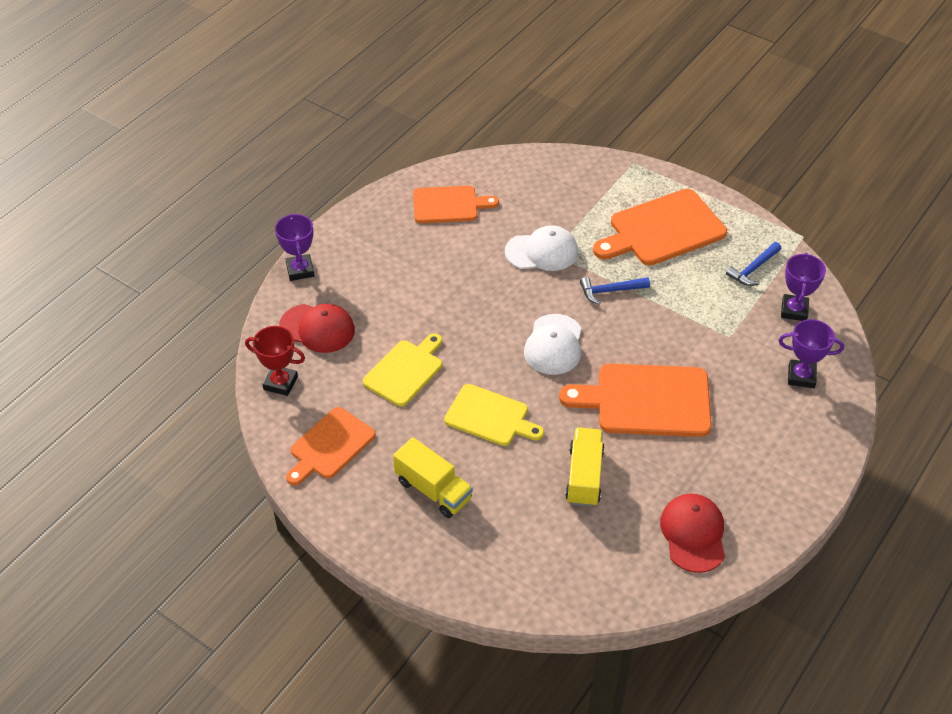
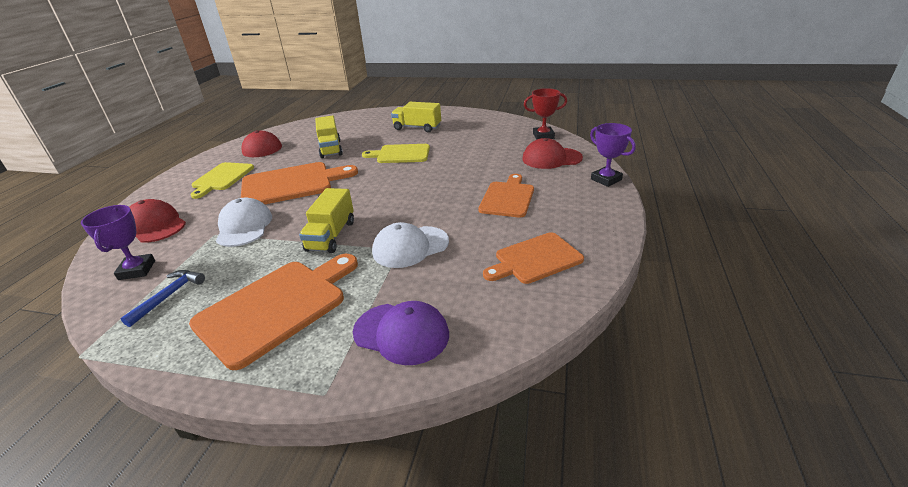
camera: 160 degrees right, 15 degrees down
orange cutting board [286,407,376,485] -> orange cutting board moved to [479,174,534,218]
yellow cutting board [363,333,442,406] -> yellow cutting board moved to [191,162,254,199]
white cap [524,314,581,375] -> white cap moved to [216,198,272,247]
blue hammer [580,277,650,304] -> yellow truck [299,188,354,253]
purple trophy [779,319,844,388] -> red cap [129,199,186,243]
none -> purple cap [353,301,449,365]

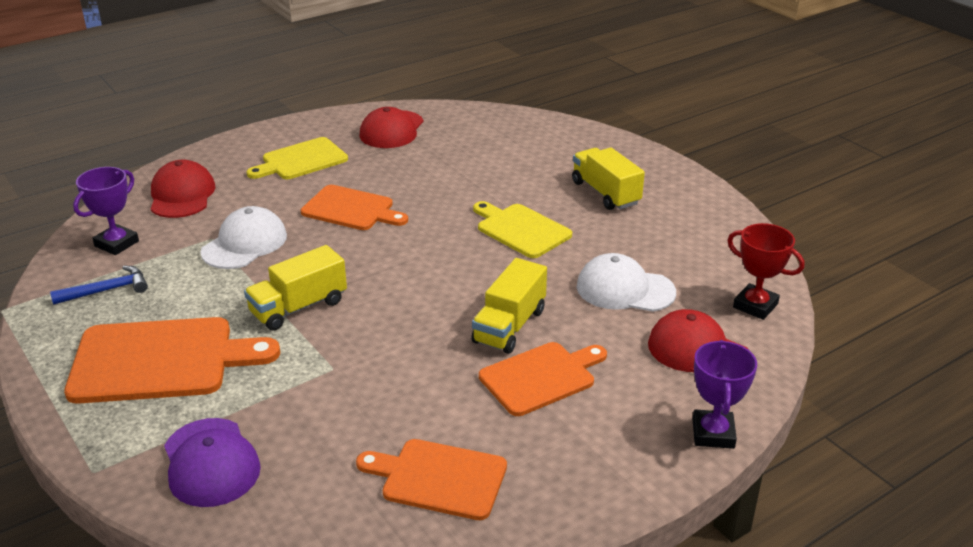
camera: 40 degrees right, 0 degrees up
orange cutting board [241,162,358,204] -> orange cutting board [301,185,408,230], size x0.65
yellow truck [315,115,343,158] -> yellow truck moved to [471,258,547,354]
white cap [372,222,449,268] -> white cap moved to [577,253,676,312]

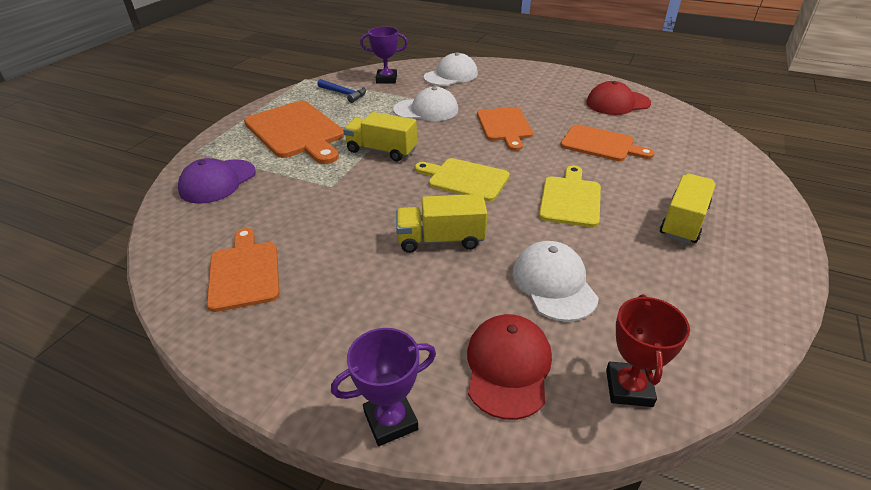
camera: 60 degrees right, 5 degrees up
red cap [151,160,215,218] -> white cap [424,52,478,86]
yellow cutting board [247,137,348,179] -> yellow cutting board moved to [415,158,510,202]
orange cutting board [479,342,607,416] -> orange cutting board moved to [560,124,654,161]

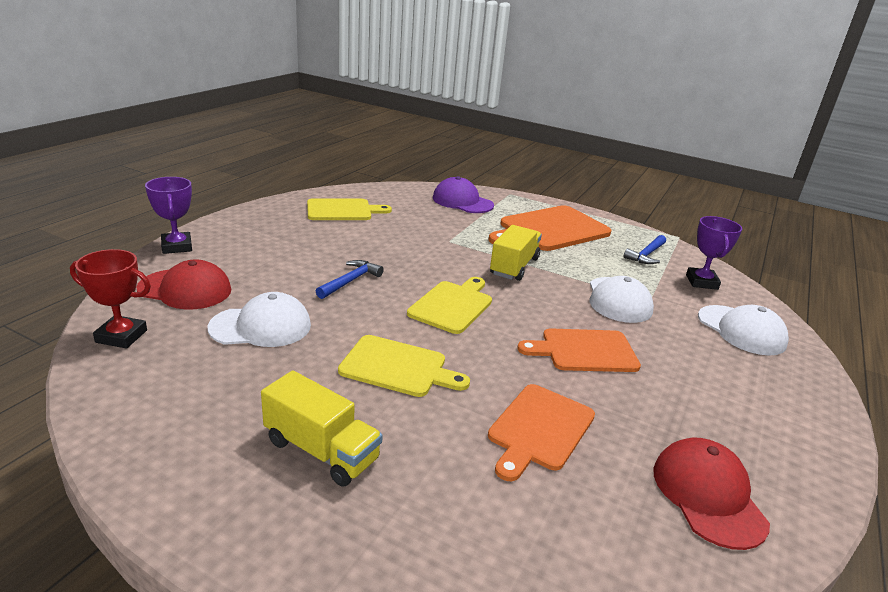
camera: 90 degrees right, 10 degrees down
orange cutting board [207,228,279,312] -> yellow cutting board [307,198,392,220]
yellow truck [396,194,487,253] -> blue hammer [316,260,384,299]

